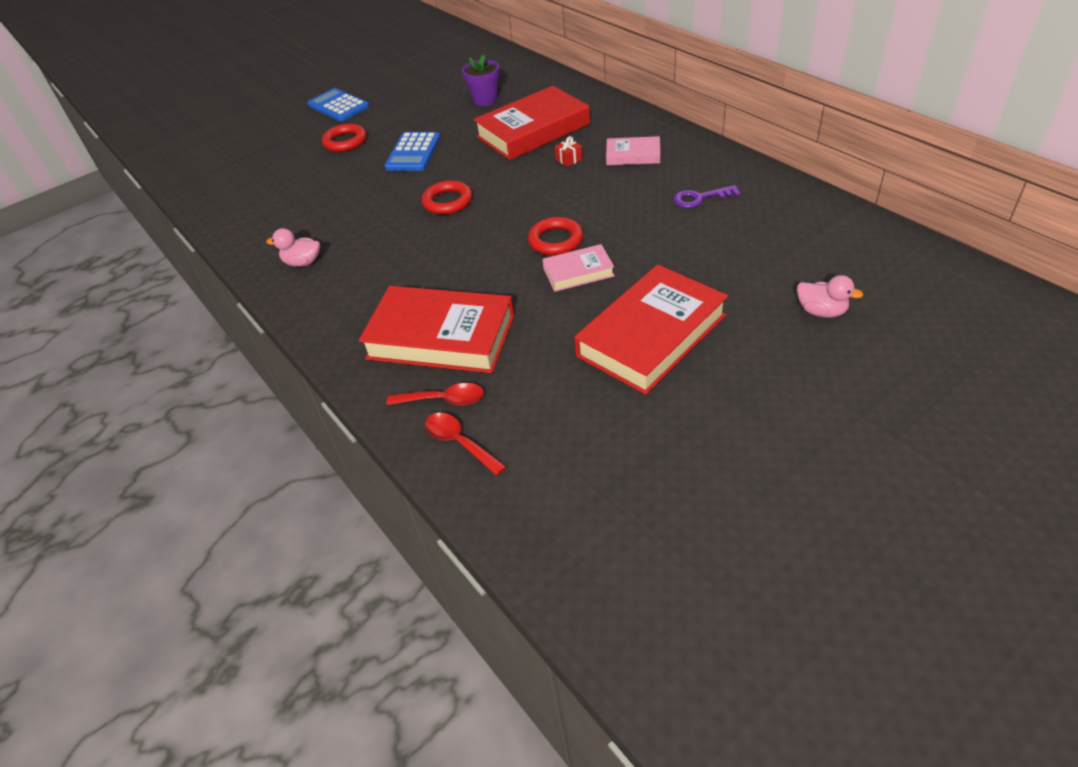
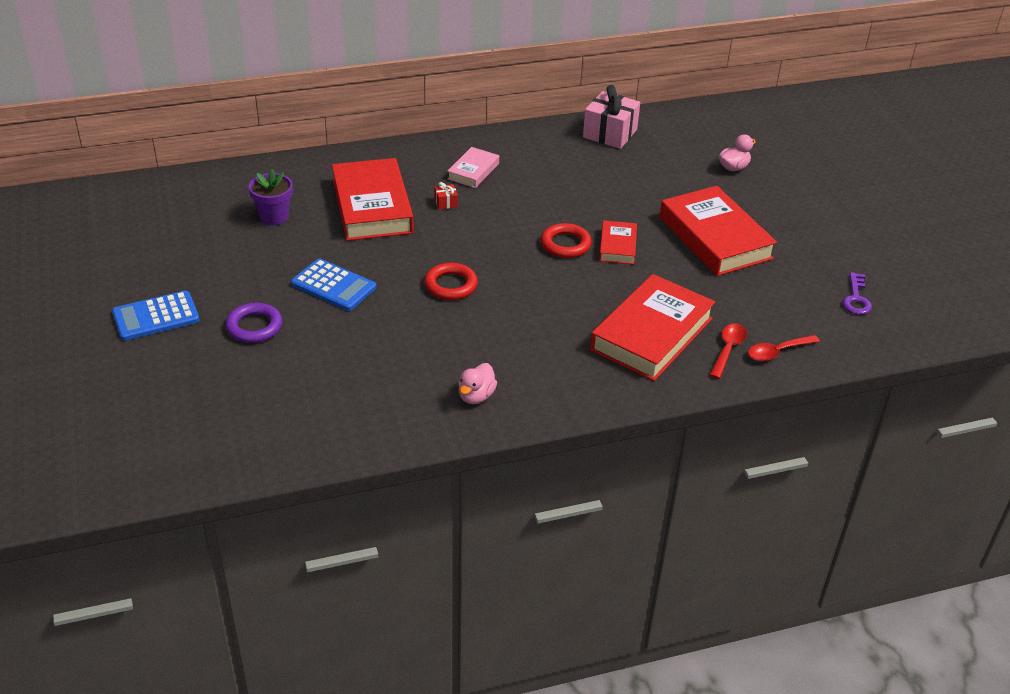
camera: 75 degrees left, 5 degrees down
red ring [322,123,367,152] -> purple ring [225,303,283,343]
pink book [542,244,615,292] -> red book [599,220,637,264]
purple key [673,185,740,208] -> purple key moved to [843,272,872,315]
none -> pink gift [583,85,640,149]

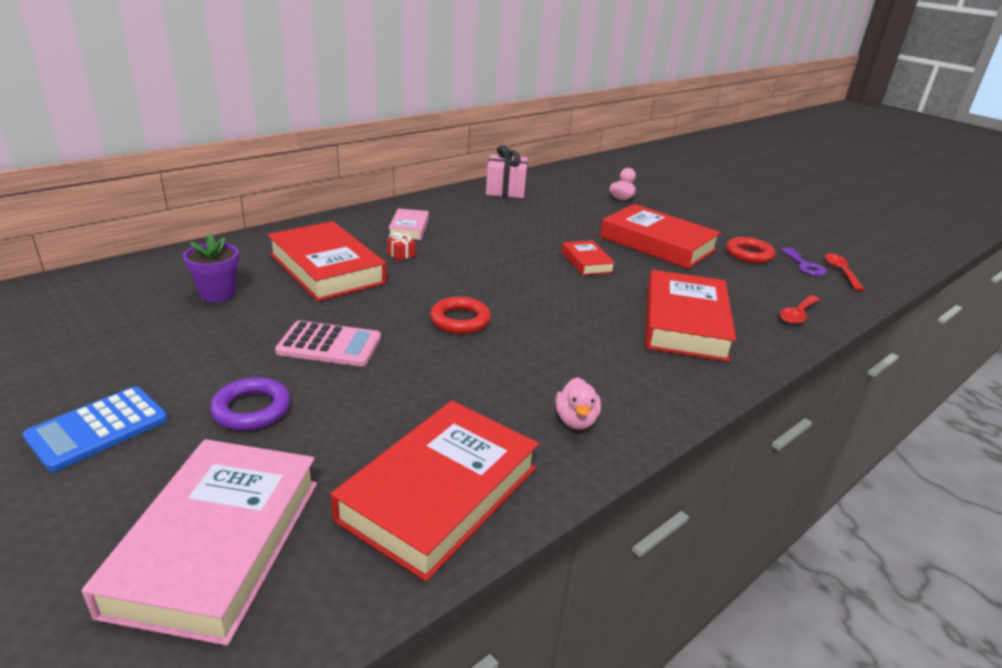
camera: 25 degrees left, 10 degrees down
blue calculator [291,258,376,311] -> pink calculator [275,321,381,367]
red ring [541,223,592,258] -> red ring moved to [726,237,775,263]
red spoon [710,323,747,379] -> red spoon moved to [825,254,865,291]
none -> pink book [82,439,317,646]
none -> red book [331,401,539,582]

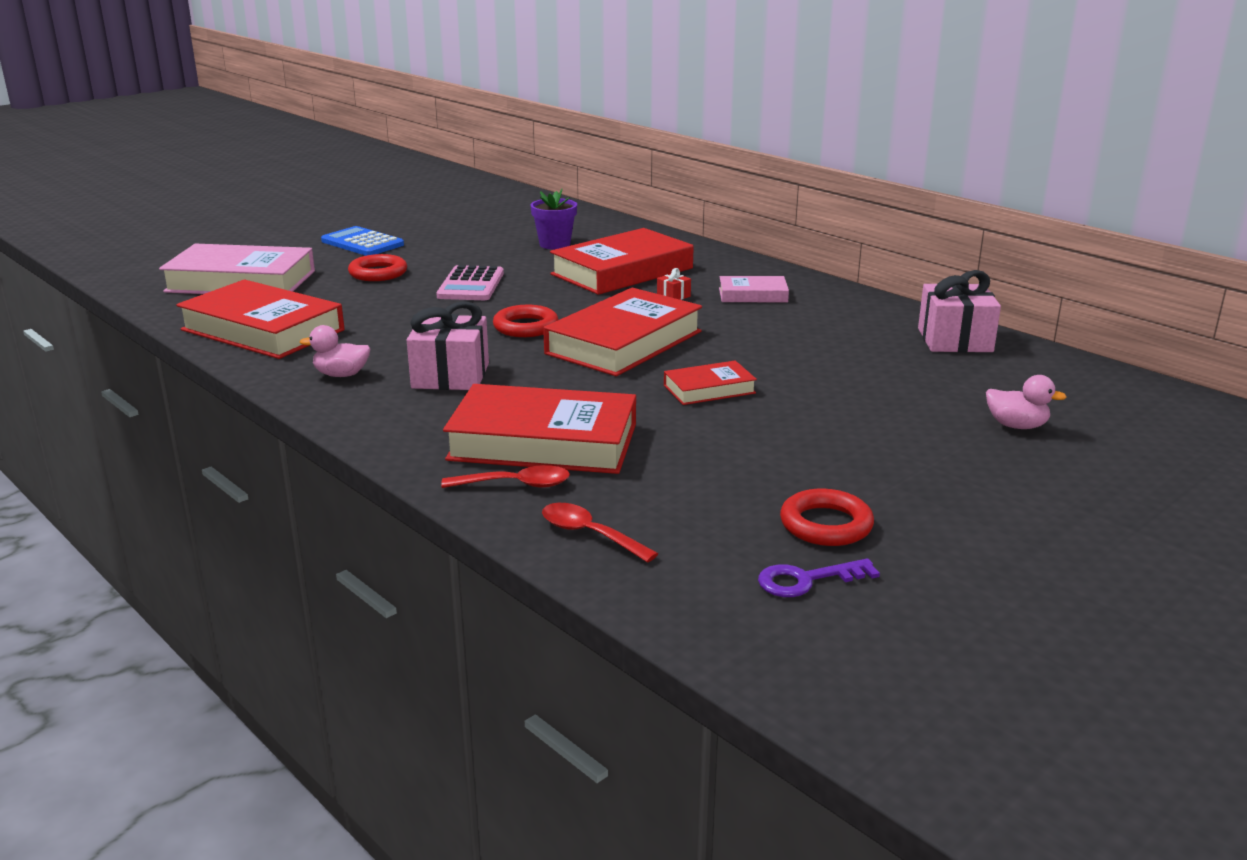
camera: 90 degrees right, 5 degrees down
purple ring [210,377,291,430] -> red ring [348,254,407,281]
red book [600,204,721,269] -> red book moved to [543,288,702,376]
red spoon [825,254,865,291] -> red spoon moved to [441,465,570,488]
none -> pink gift [407,301,489,390]

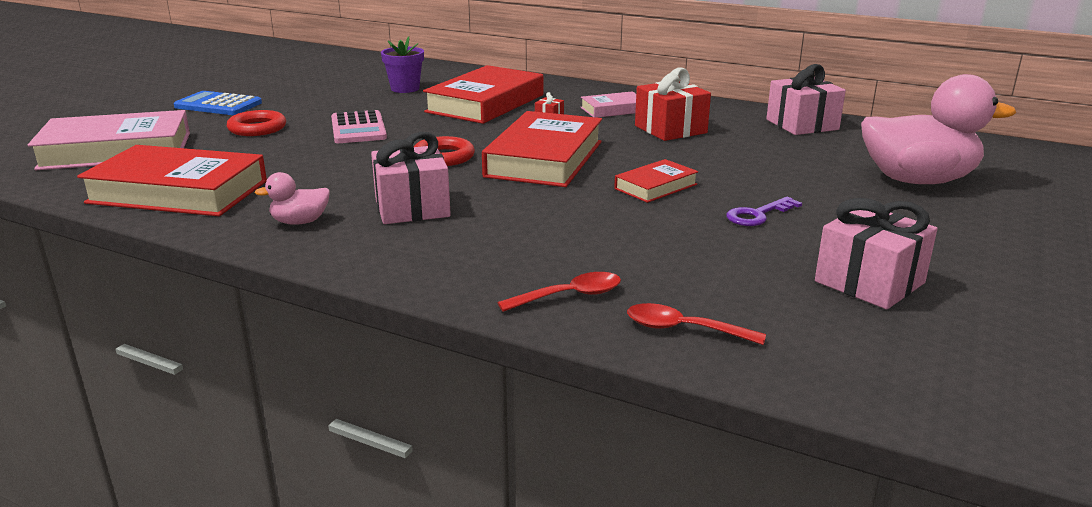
camera: 20 degrees left, 0 degrees up
red book [443,384,636,474] -> none
purple key [758,558,880,597] -> purple key moved to [726,197,802,226]
red ring [780,489,874,546] -> pink gift [815,198,937,309]
pink duck [986,375,1067,429] -> pink duck [861,74,1016,184], size x2.22
none -> red gift [635,67,711,141]

